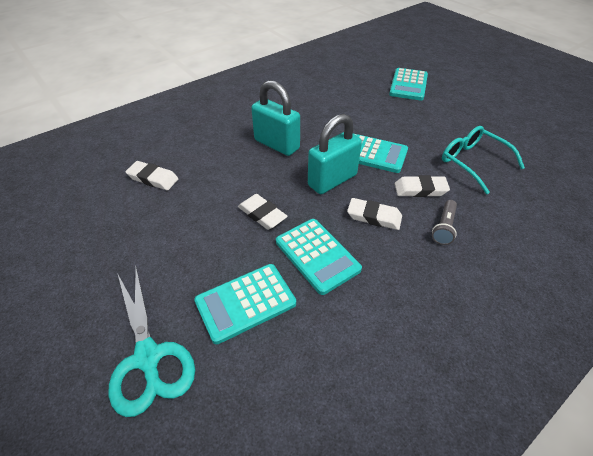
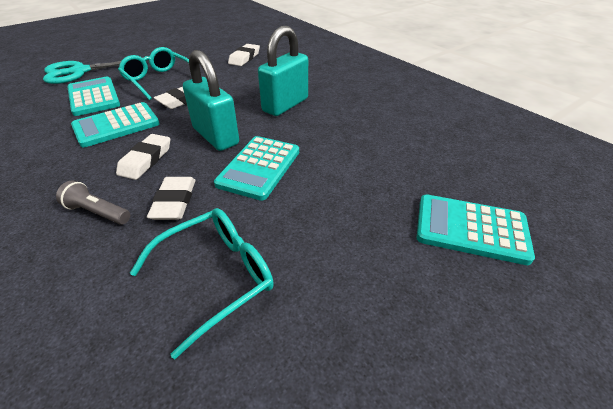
camera: 90 degrees right, 5 degrees down
none -> turquoise glasses [118,47,189,100]

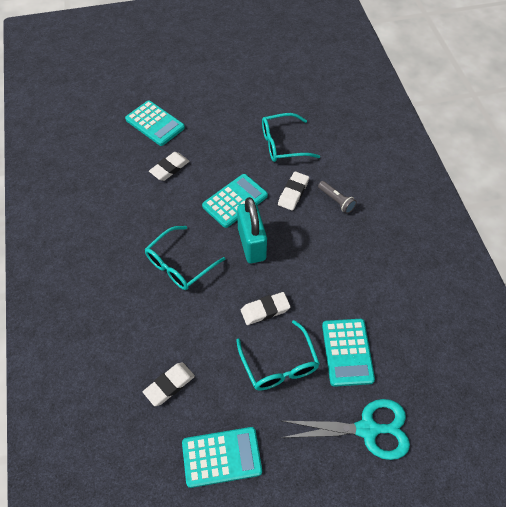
camera: 155 degrees left, 15 degrees up
turquoise calculator [71,102,160,147] -> turquoise calculator moved to [182,427,262,488]
white eraser [116,134,170,180] -> white eraser moved to [149,152,189,181]
turquoise padlock [258,26,308,116] -> turquoise glasses [145,226,225,290]

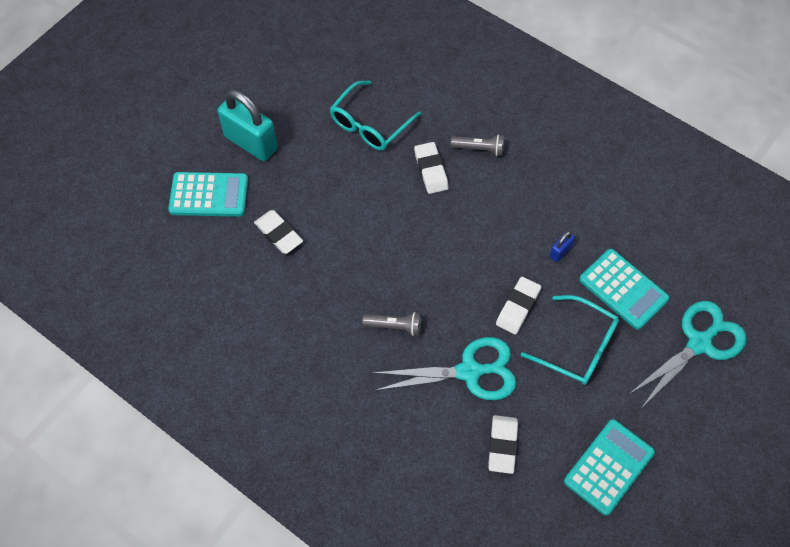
camera: 40 degrees left, 5 degrees up
turquoise glasses [145,226,225,290] -> grey flashlight [362,312,421,336]
white eraser [149,152,189,181] -> white eraser turned 45 degrees counterclockwise [254,210,303,254]
turquoise calculator [202,174,268,228] -> none
turquoise padlock [237,197,267,263] -> turquoise padlock moved to [217,90,278,161]
none -> turquoise scissors [372,337,517,400]
none -> blue padlock [549,231,575,262]

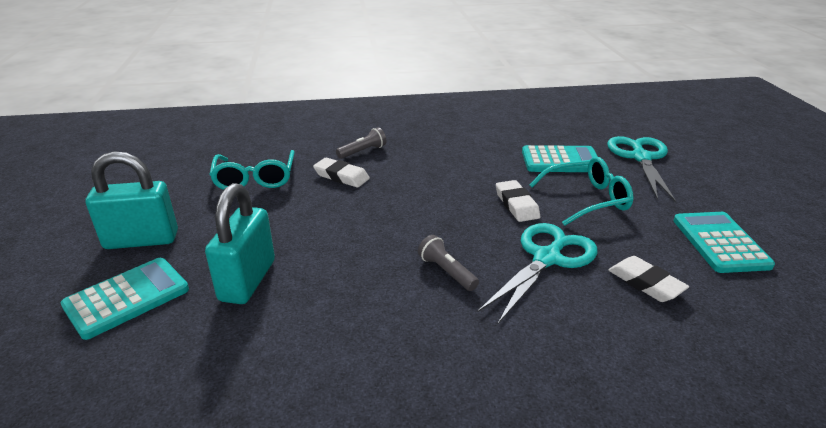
camera: 45 degrees left, 30 degrees down
white eraser [254,210,303,254] -> turquoise padlock [205,183,275,304]
grey flashlight [362,312,421,336] -> grey flashlight turned 90 degrees counterclockwise [418,235,479,291]
blue padlock [549,231,575,262] -> none

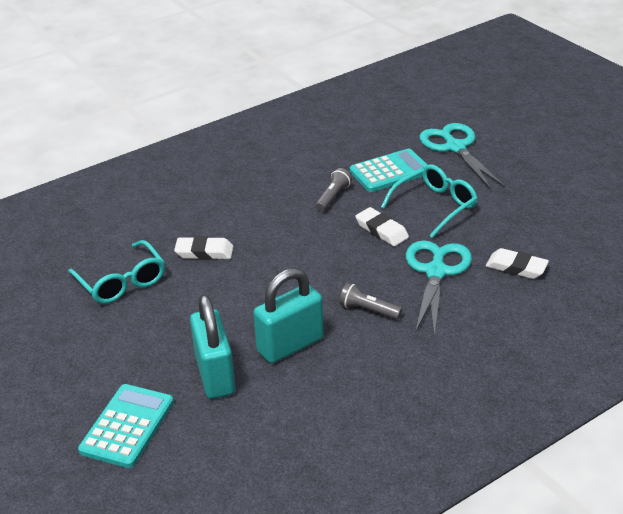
camera: 25 degrees left, 5 degrees up
turquoise padlock [85,151,178,249] -> turquoise padlock moved to [253,268,324,363]
grey flashlight [336,127,387,159] -> grey flashlight moved to [315,168,352,212]
turquoise calculator [673,212,775,273] -> none

